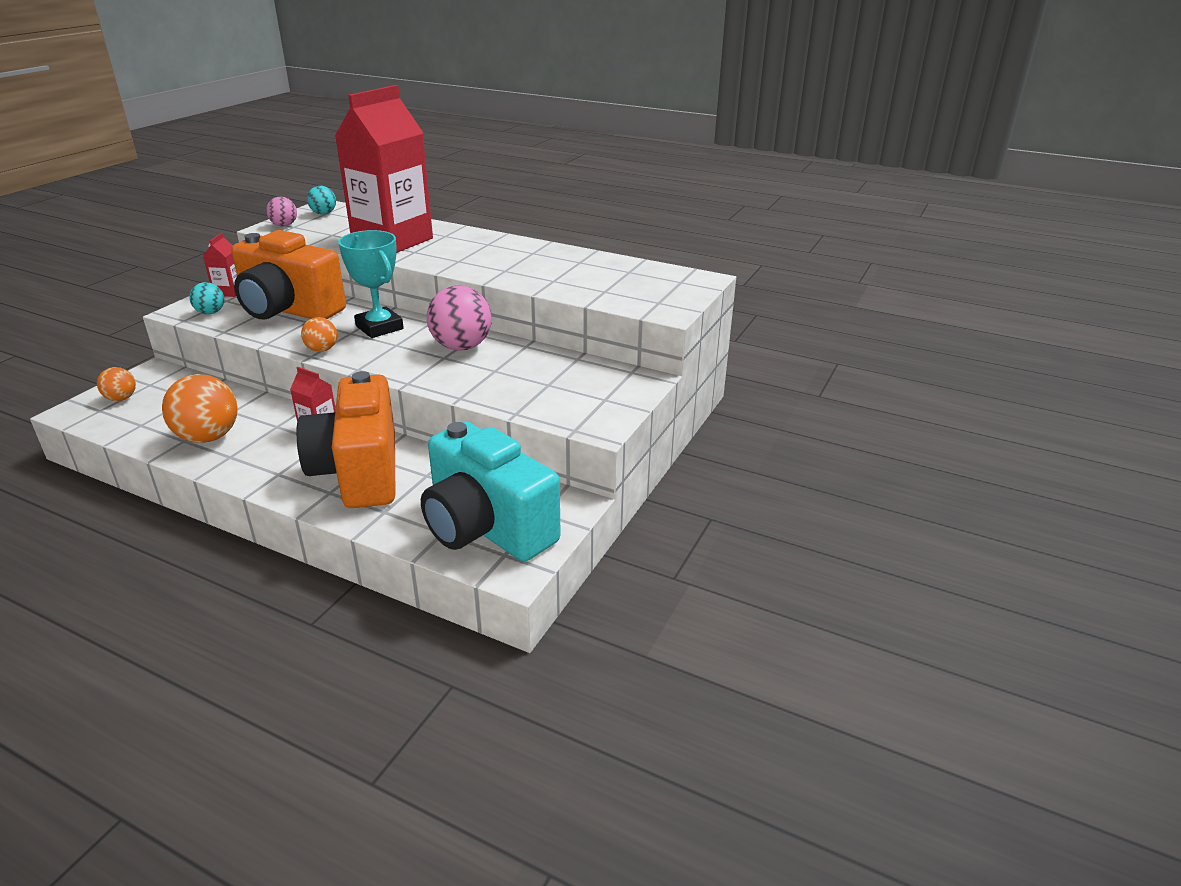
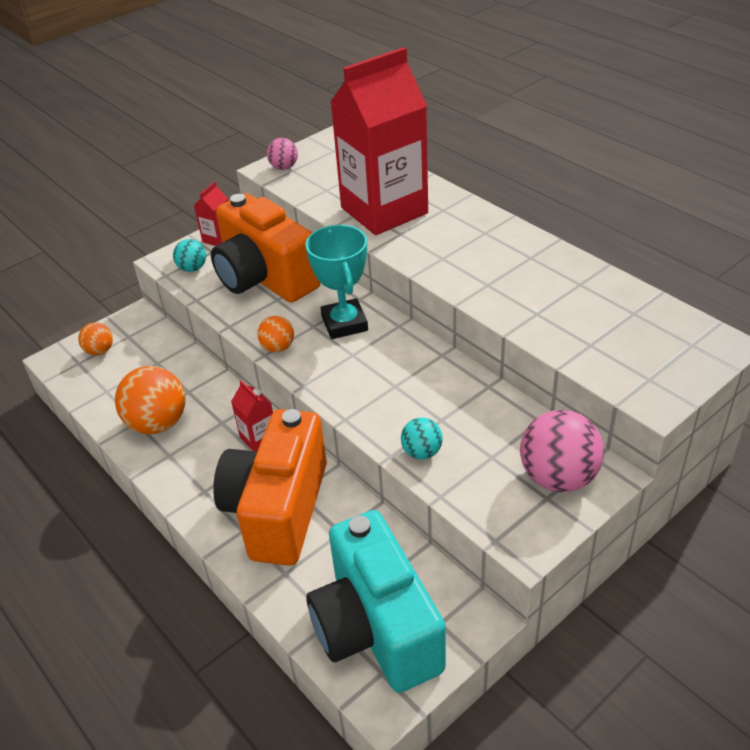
camera: 25 degrees right, 10 degrees up
turquoise ball [307,186,336,215] -> turquoise ball moved to [401,418,443,459]
pink ball [427,285,492,351] -> pink ball moved to [520,410,604,492]

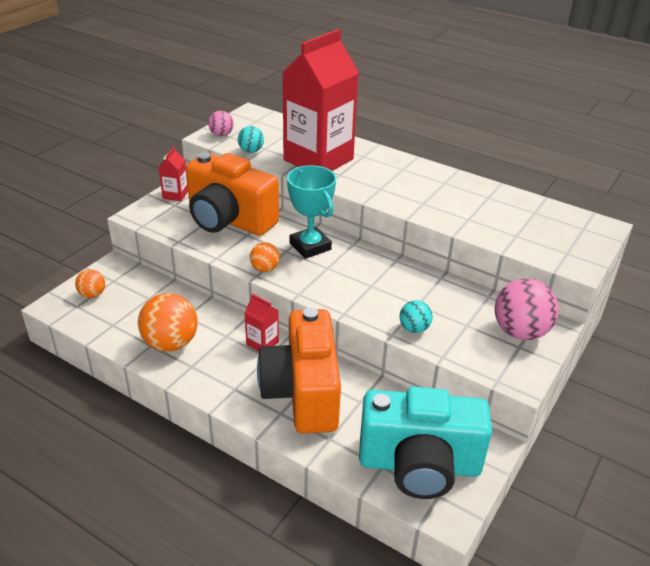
camera: 20 degrees left, 5 degrees down
turquoise ball [173,239,206,272] -> turquoise ball moved to [238,126,264,153]
turquoise camera [306,510,446,693] -> turquoise camera turned 45 degrees counterclockwise [359,387,492,499]

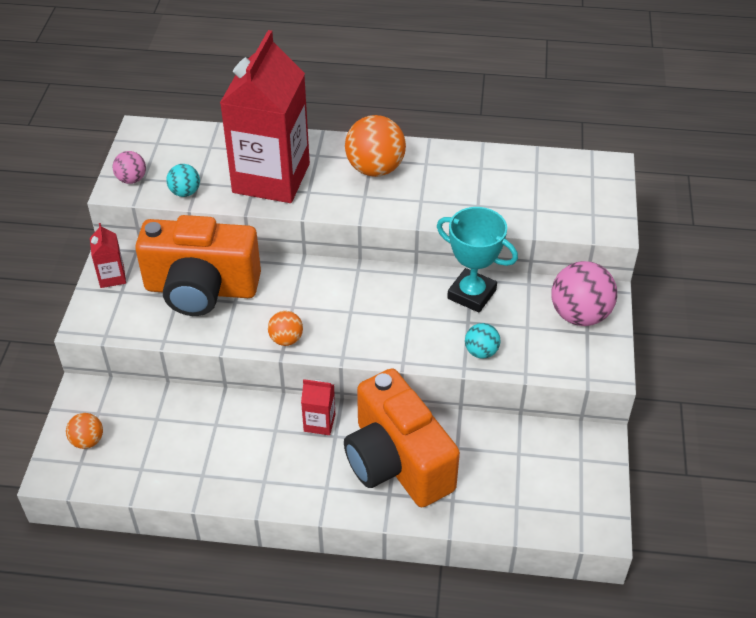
camera: 25 degrees left, 10 degrees up
orange ball [138,293,198,352] -> orange ball moved to [345,115,406,177]
turquoise trophy [287,165,336,259] -> turquoise trophy moved to [437,207,518,313]
turquoise camera [359,387,492,499] -> none

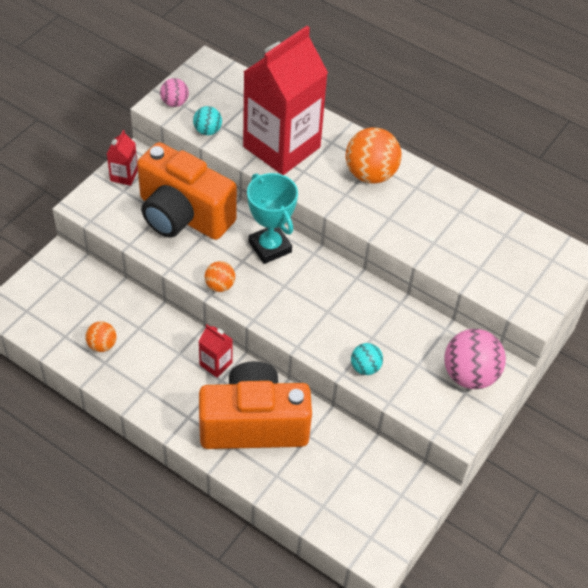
camera: 25 degrees right, 5 degrees up
orange ball [66,413,103,449] -> orange ball moved to [85,321,116,352]
orange camera [344,368,460,507] -> orange camera turned 90 degrees clockwise [199,361,312,449]
turquoise trophy [437,207,518,313] -> turquoise trophy moved to [247,173,298,264]

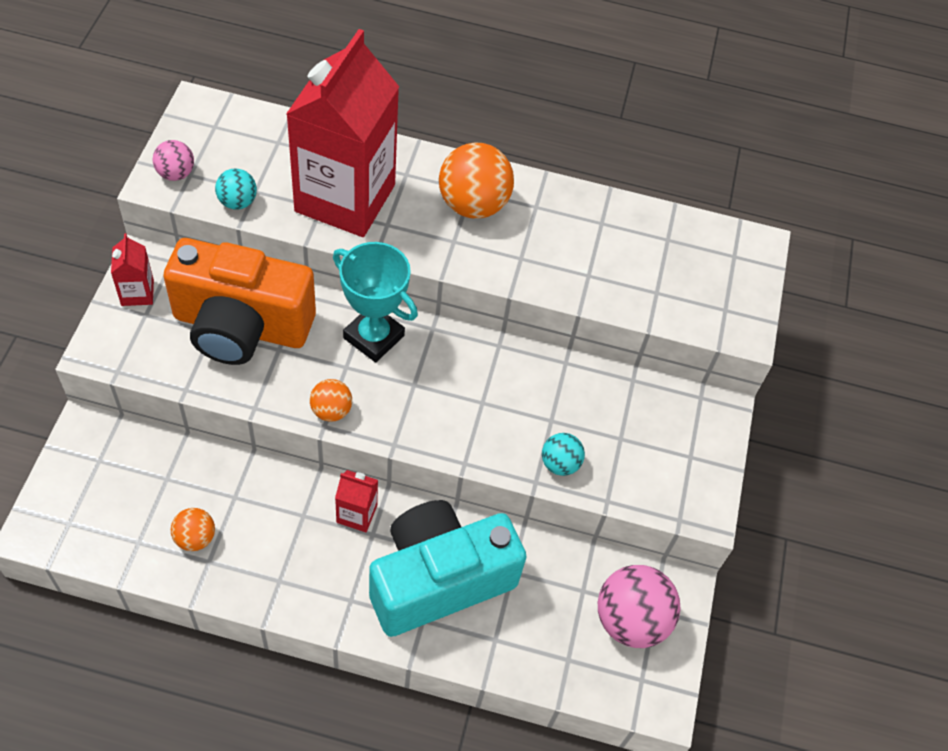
camera: 25 degrees left, 5 degrees up
orange camera [199,361,312,449] -> turquoise camera [369,500,527,637]
pink ball [444,329,506,389] -> pink ball moved to [598,565,681,648]

